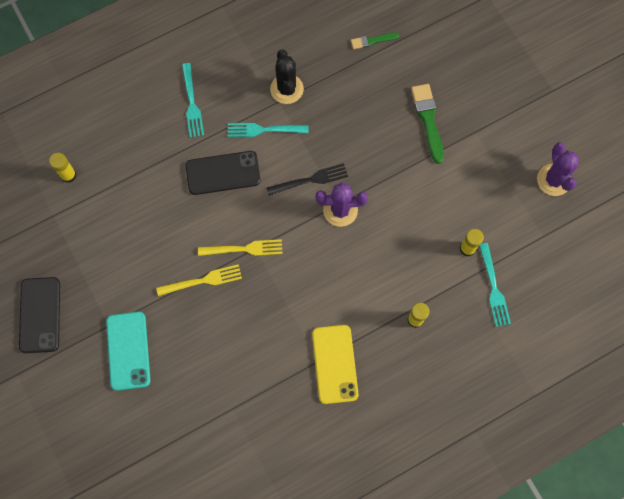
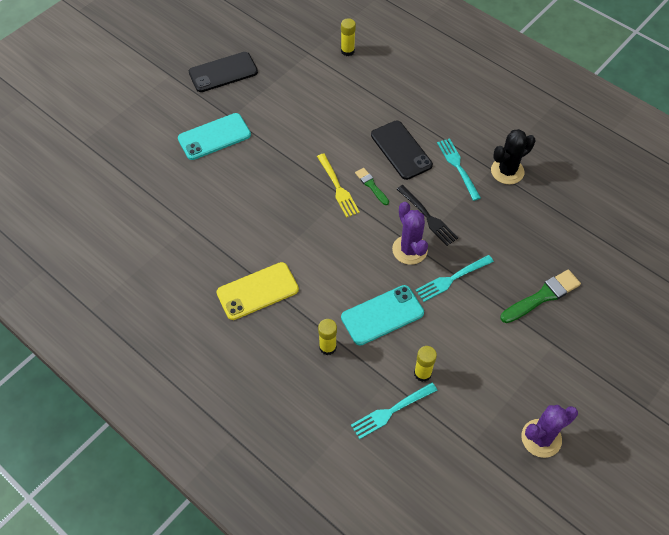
camera: 70 degrees right, 15 degrees down
yellow fork [156,264,242,296] -> none
turquoise fork [182,63,204,138] -> turquoise fork moved to [415,255,494,302]
green brush [351,32,399,49] -> green brush moved to [355,168,389,205]
none -> turquoise phone [341,285,424,346]

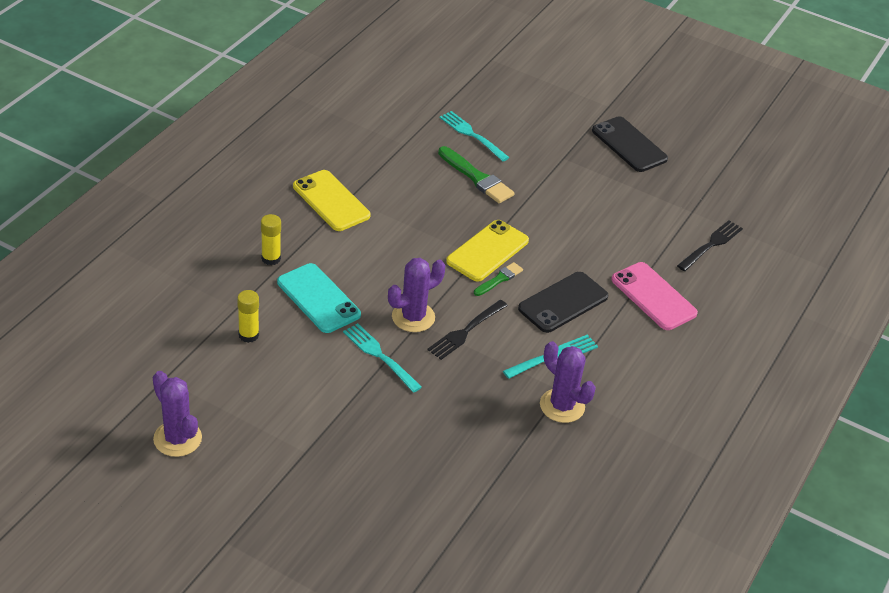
camera: 75 degrees right, 15 degrees down
turquoise phone [178,113,251,160] -> none
yellow fork [317,153,360,218] -> yellow phone [446,220,529,282]
yellow glue stick [341,18,356,56] -> black fork [677,220,743,271]
turquoise fork [351,382,437,439] -> turquoise fork moved to [440,111,509,161]
black cactus [491,129,535,184] -> purple cactus [540,341,596,423]
green brush [500,269,581,323] -> green brush moved to [438,146,515,203]
none -> pink phone [611,262,698,330]

